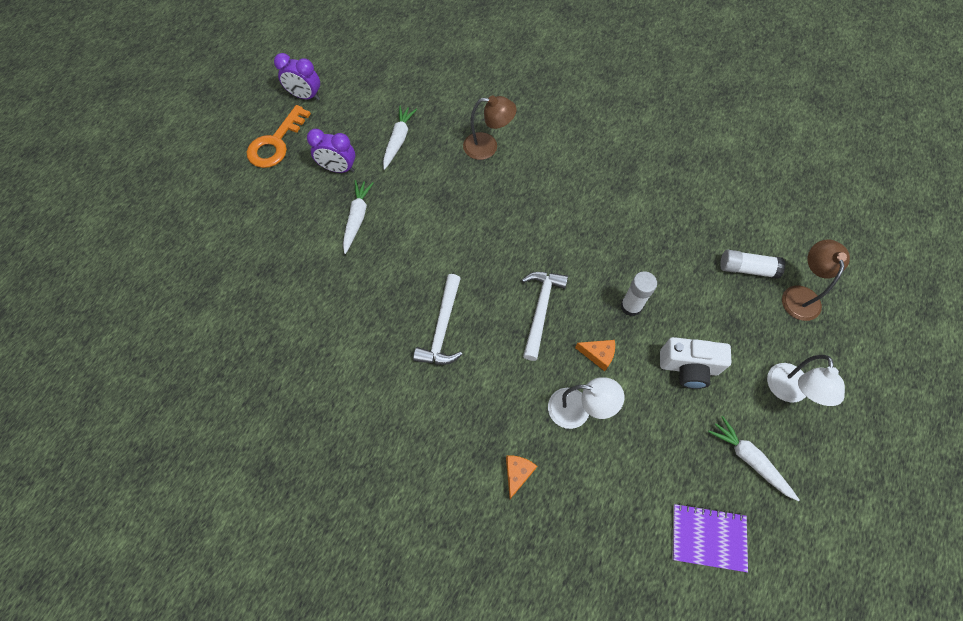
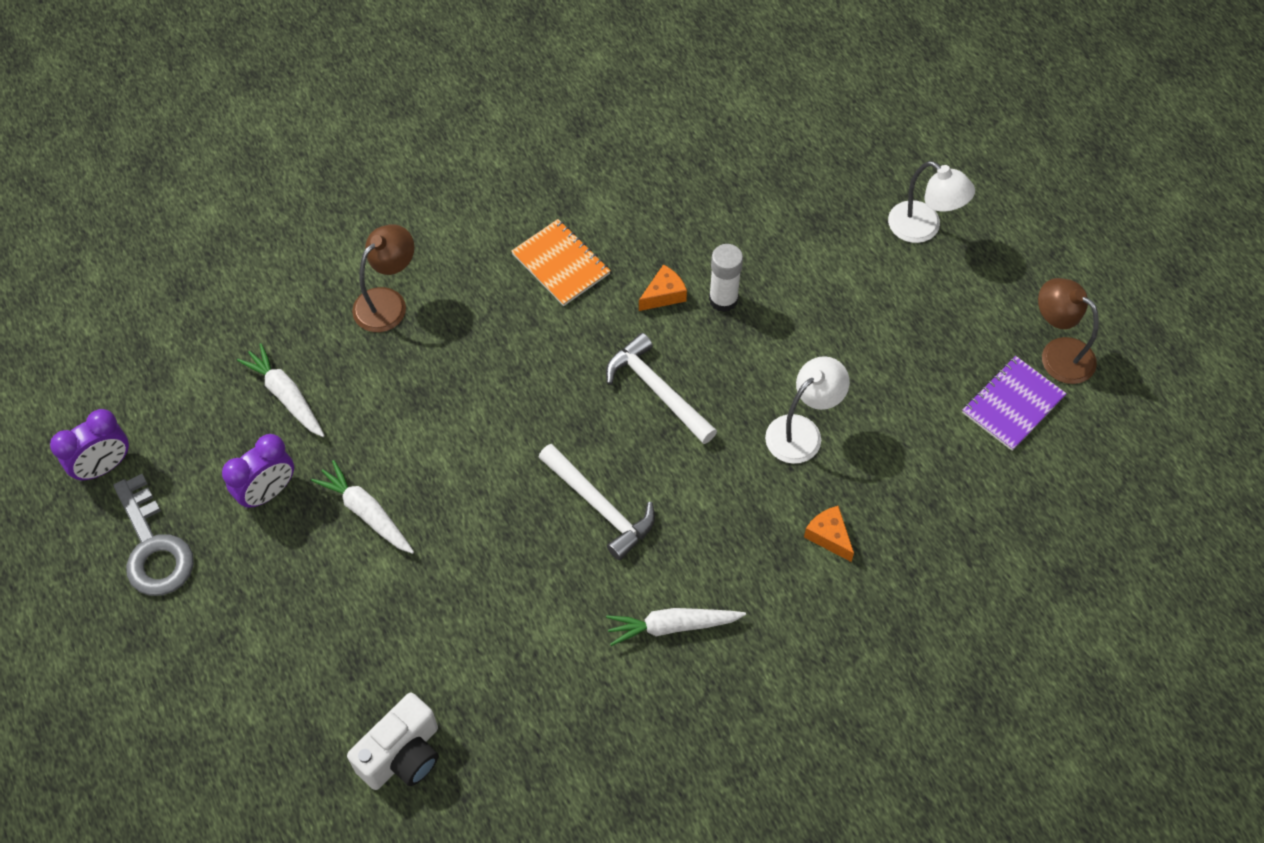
camera: 55 degrees left, 5 degrees down
orange key [247,105,311,168] -> grey key [113,474,194,596]
orange cheese [575,340,615,371] -> orange cheese moved to [639,264,687,311]
white camera [660,337,731,389] -> white camera moved to [347,693,439,790]
white carrot [708,416,799,501] -> white carrot moved to [606,608,746,646]
white glue stick [720,250,786,279] -> none
brown lamp [782,240,850,321] -> brown lamp moved to [1038,278,1099,384]
none -> orange notebook [511,219,611,306]

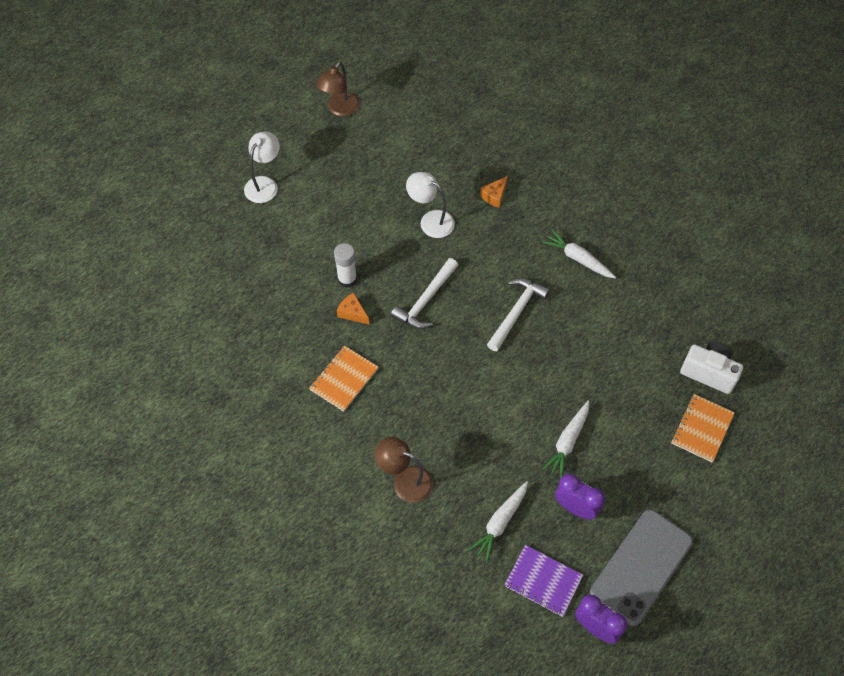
camera: 105 degrees left, 0 degrees up
grey key [113,474,194,596] -> grey phone [590,510,693,626]
white carrot [606,608,746,646] -> white carrot turned 150 degrees clockwise [542,230,616,278]
purple notebook [962,356,1067,451] -> purple notebook moved to [505,545,583,617]
none -> orange notebook [671,394,735,462]

